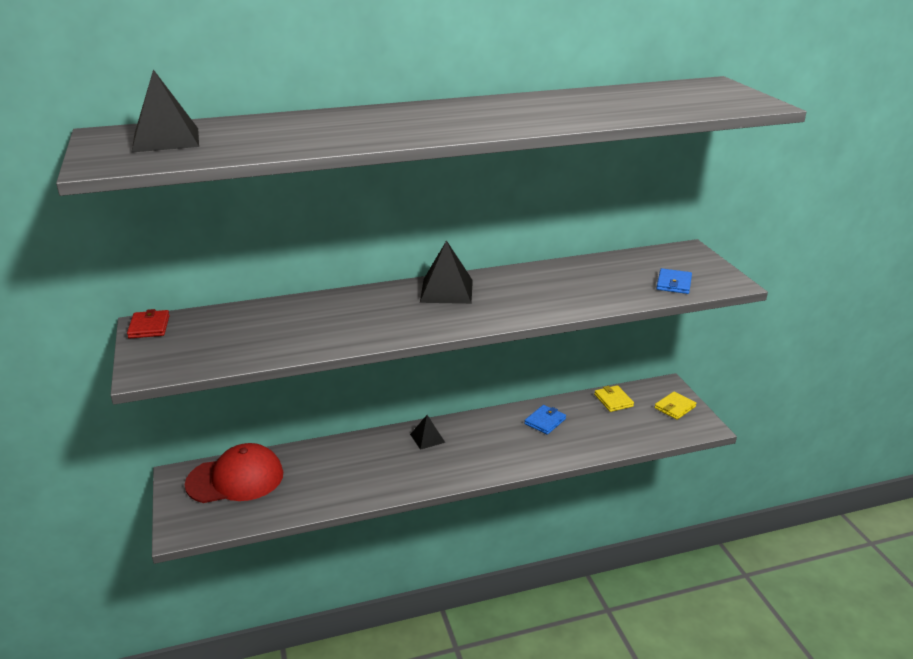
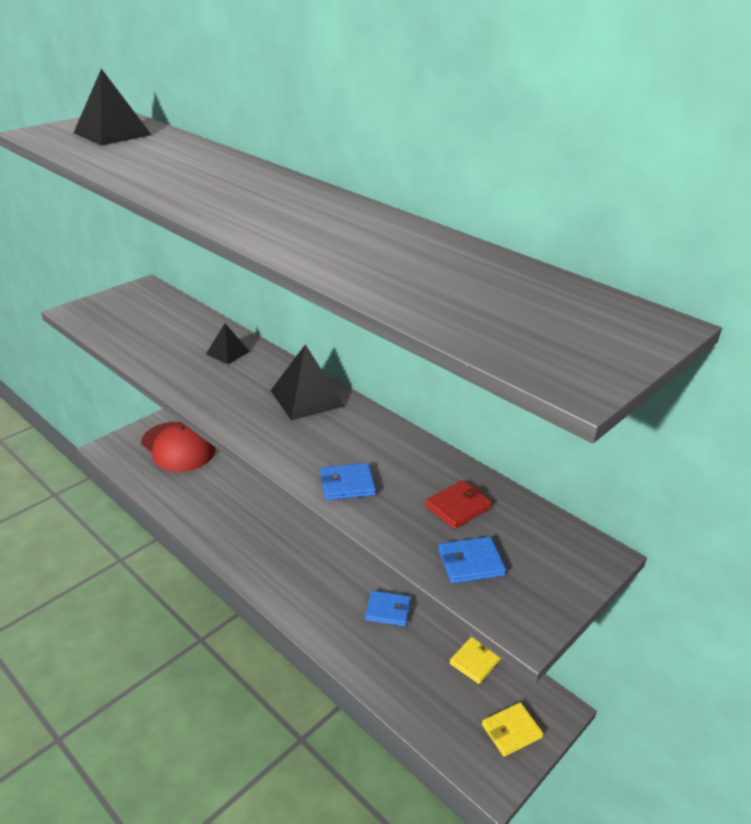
camera: 60 degrees right, 5 degrees up
red wallet [127,309,170,339] -> red wallet moved to [425,480,492,529]
black pyramid [410,415,445,450] -> black pyramid moved to [206,324,250,364]
yellow wallet [655,392,696,420] -> yellow wallet turned 45 degrees counterclockwise [482,702,543,757]
none -> blue wallet [320,463,376,500]

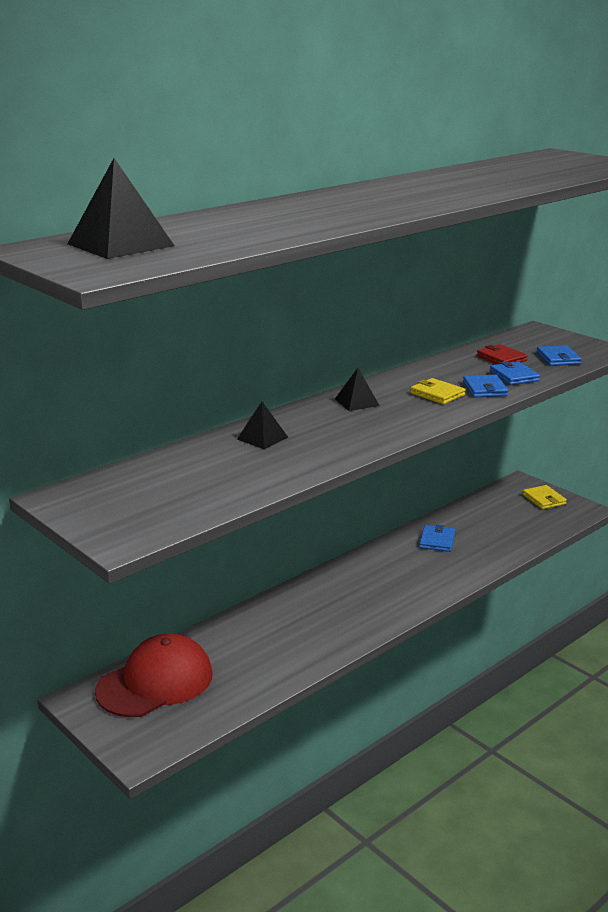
camera: 85 degrees left, 10 degrees down
black pyramid [270,344,344,421] -> black pyramid [335,368,380,411], size x0.59
yellow wallet [450,637,501,684] -> yellow wallet moved to [410,378,466,404]
none -> blue wallet [490,361,540,385]

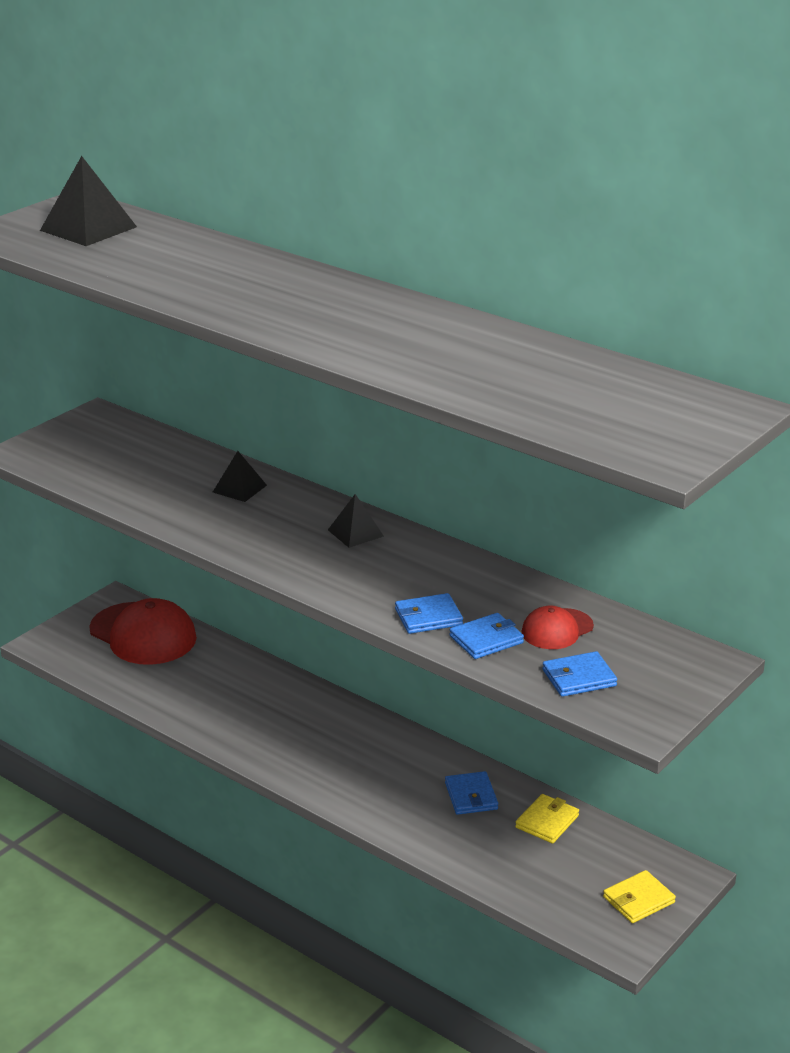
camera: 80 degrees right, 5 degrees up
yellow wallet [410,378,466,404] -> yellow wallet moved to [515,794,579,844]
blue wallet [419,525,455,552] -> blue wallet turned 75 degrees clockwise [445,771,498,815]
red wallet [477,344,527,364] -> red cap [522,605,594,649]

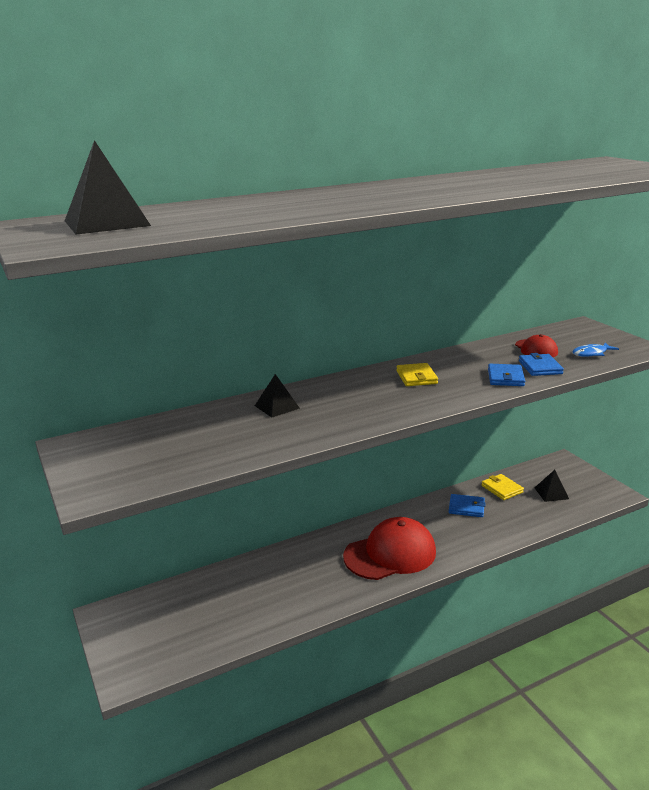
camera: 65 degrees left, 5 degrees down
red cap [89,598,197,665] -> red cap moved to [343,517,436,580]
black pyramid [328,494,384,548] -> black pyramid moved to [535,470,569,502]
blue wallet [542,651,617,697] -> blue fish [572,342,619,357]
yellow wallet [603,870,676,923] -> yellow wallet moved to [397,363,438,386]

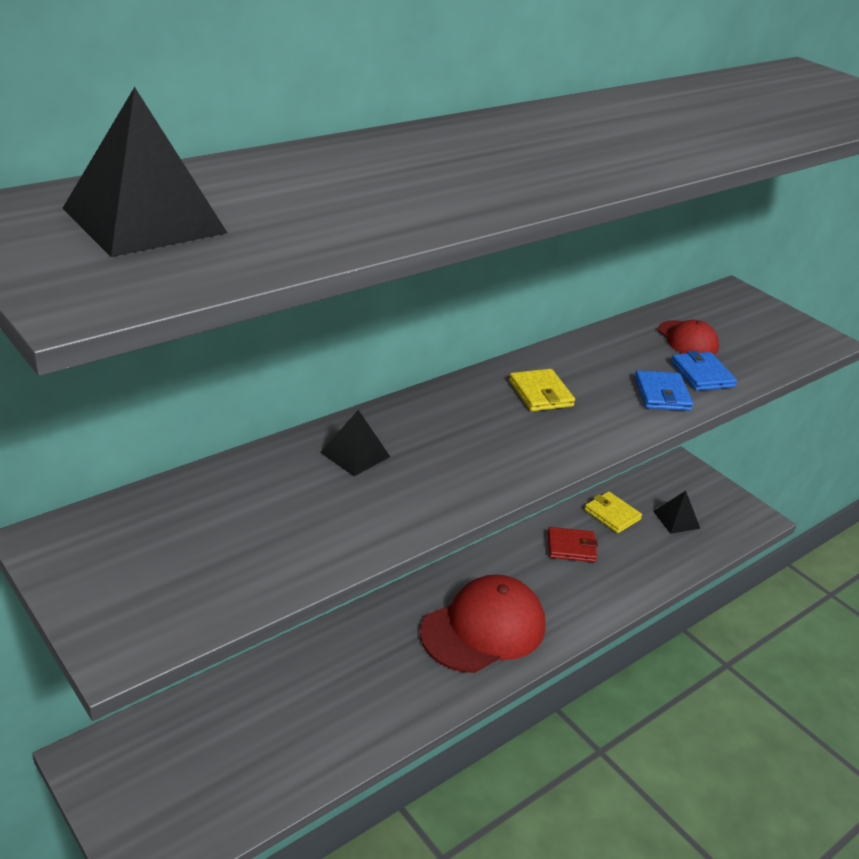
camera: 15 degrees left, 10 degrees up
blue wallet [449,494,485,517] -> red wallet [548,527,598,562]
blue fish [572,342,619,357] -> none

